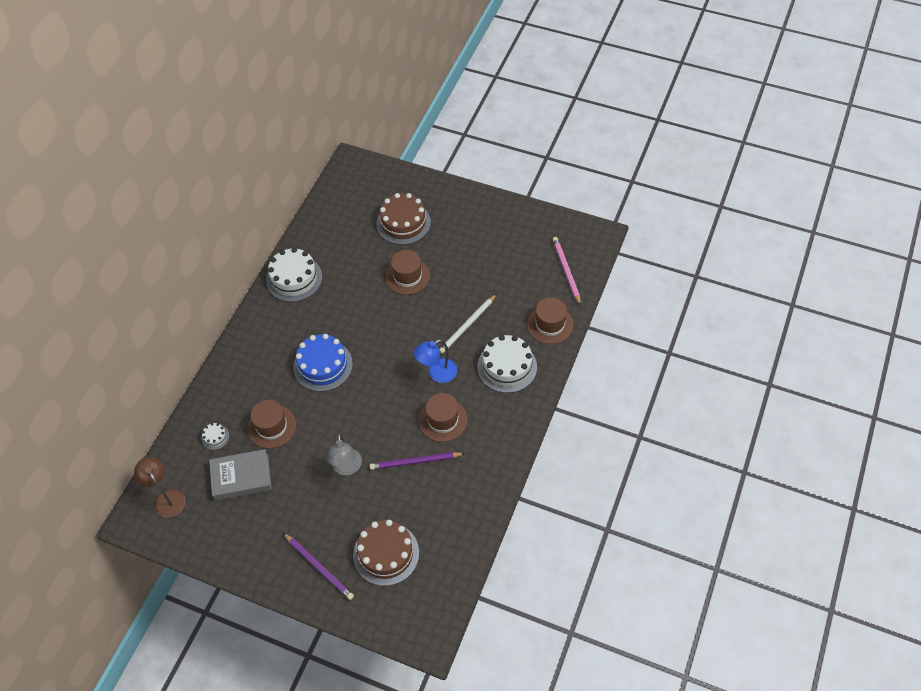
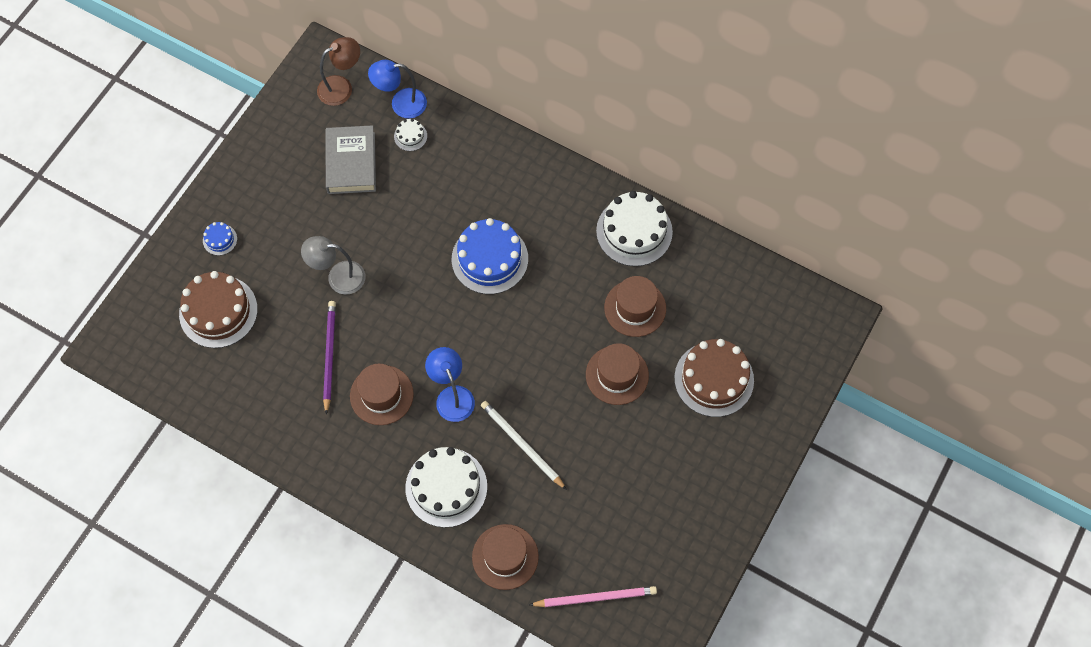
camera: 95 degrees right, 10 degrees up
brown hat [247,400,296,449] -> brown hat moved to [604,276,666,337]
purple pencil [283,533,354,600] -> blue cake [203,222,237,256]
none -> blue lamp [368,60,427,118]

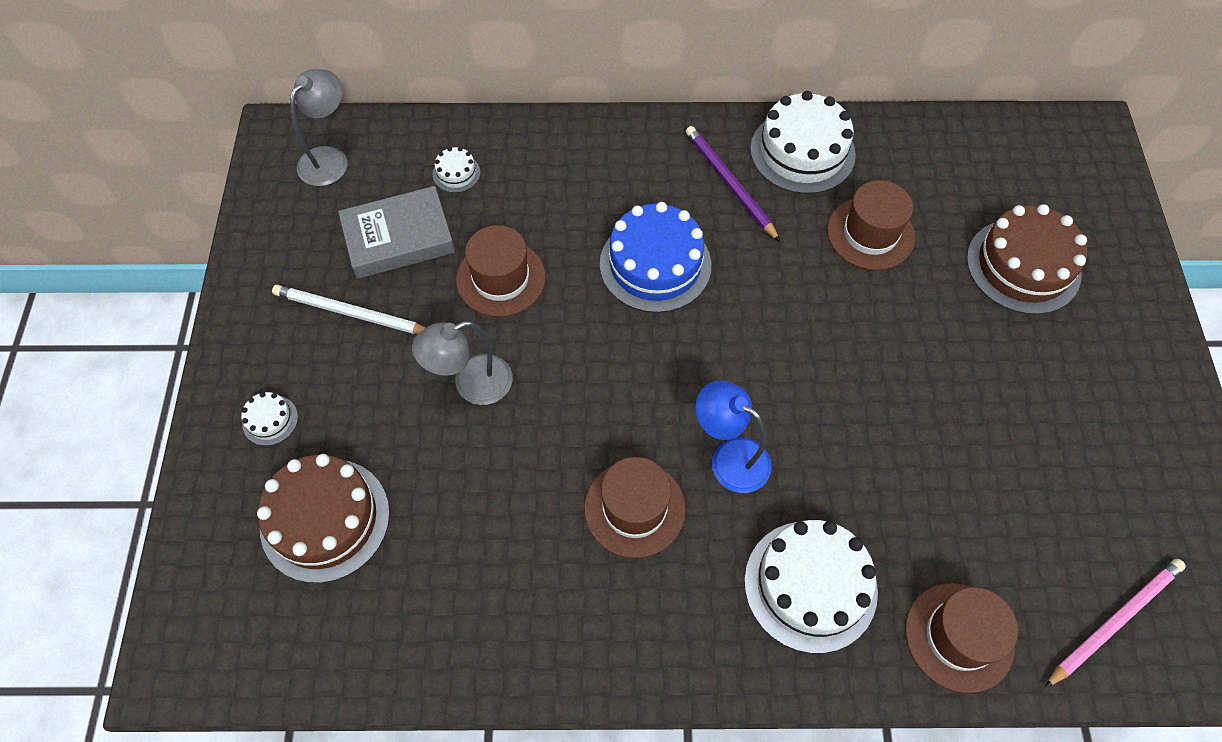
camera: 30 degrees left, 5 degrees down
blue cake [203,222,237,256] -> white cake [241,392,298,446]
brown lamp [317,37,360,106] -> grey lamp [290,69,348,186]
purple pencil [323,301,336,414] -> purple pencil moved to [686,126,780,242]
grey book [326,125,376,194] -> grey book turned 75 degrees counterclockwise [338,186,455,279]
blue lamp [368,60,427,118] -> none
white pencil [481,401,567,490] -> white pencil moved to [272,285,426,334]
brown hat [586,343,649,405] -> brown hat moved to [456,225,546,317]

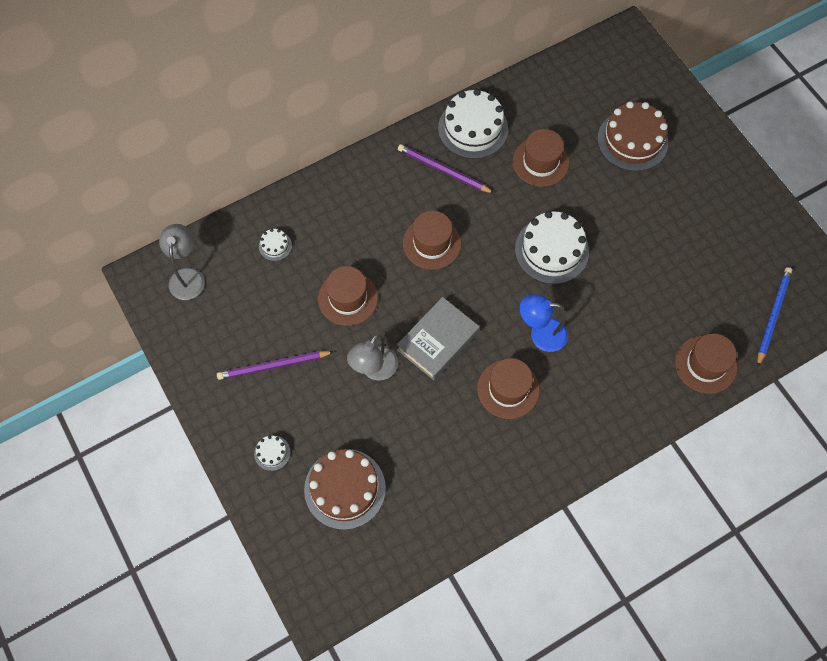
camera: 30 degrees left, 5 degrees up
white pencil [272,285,426,334] -> purple pencil [217,351,334,380]
grey book [338,186,455,279] -> grey book moved to [397,297,479,380]
blue cake [600,202,711,313] -> brown hat [403,211,461,270]
white cake [744,520,878,653] -> white cake moved to [515,211,589,284]
pink pencil [1045,559,1186,688] -> blue pencil [757,267,792,366]

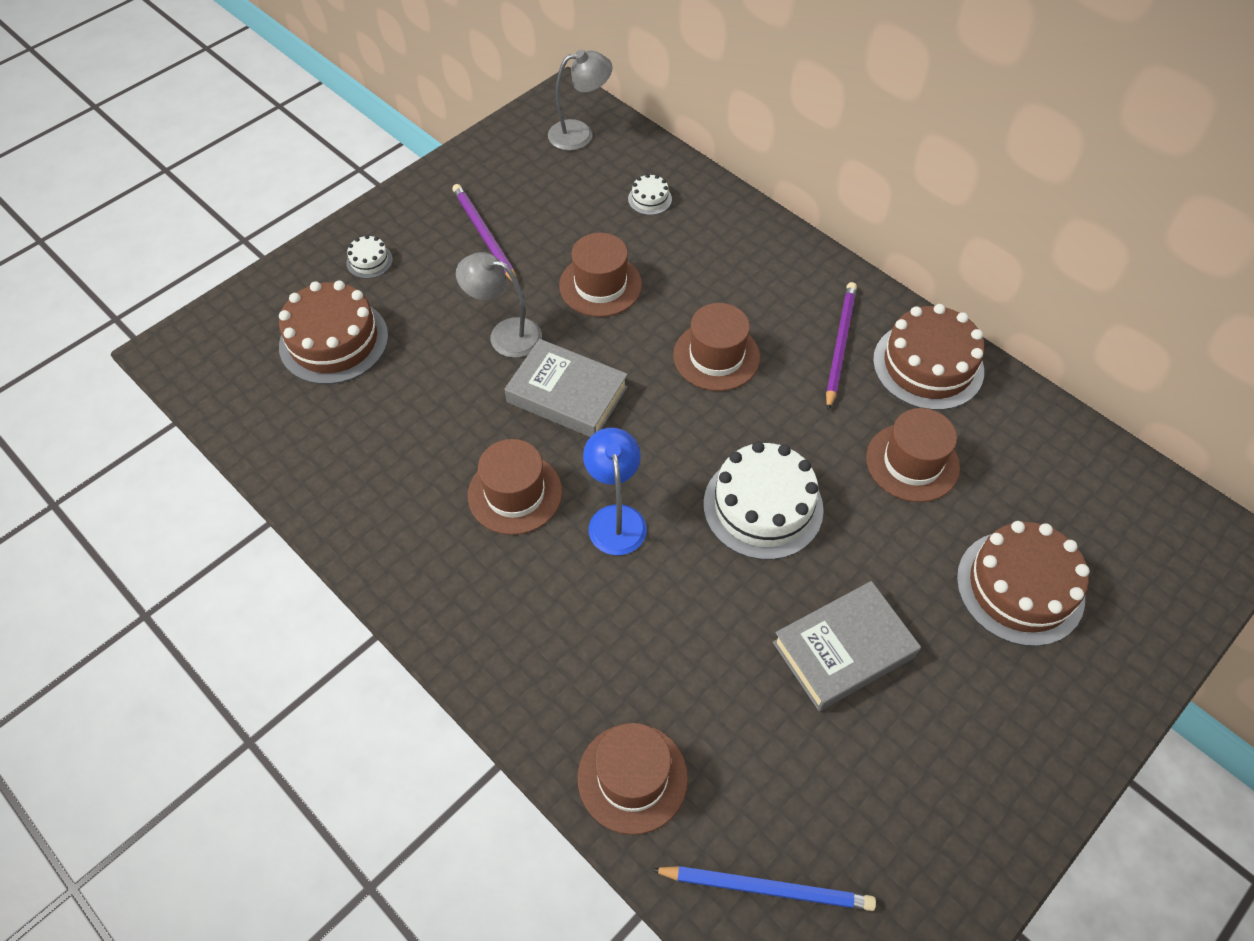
camera: 75 degrees right, 10 degrees down
white cake [438,89,508,159] -> brown cake [873,304,984,410]
none -> grey book [773,581,921,711]

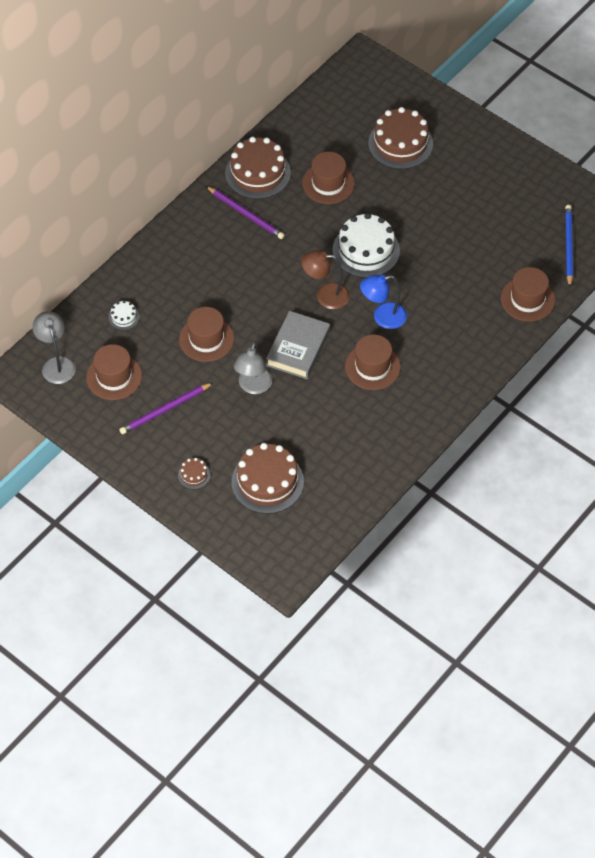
camera: 95 degrees left, 0 degrees up
white cake [346,235,393,279] -> brown cake [178,458,211,489]
brown hat [673,303,760,391] -> brown hat moved to [86,344,142,400]
grey book [773,581,921,711] -> none
purple pencil [826,282,857,410] -> purple pencil turned 150 degrees counterclockwise [206,186,285,239]
none -> brown lamp [301,250,350,309]

